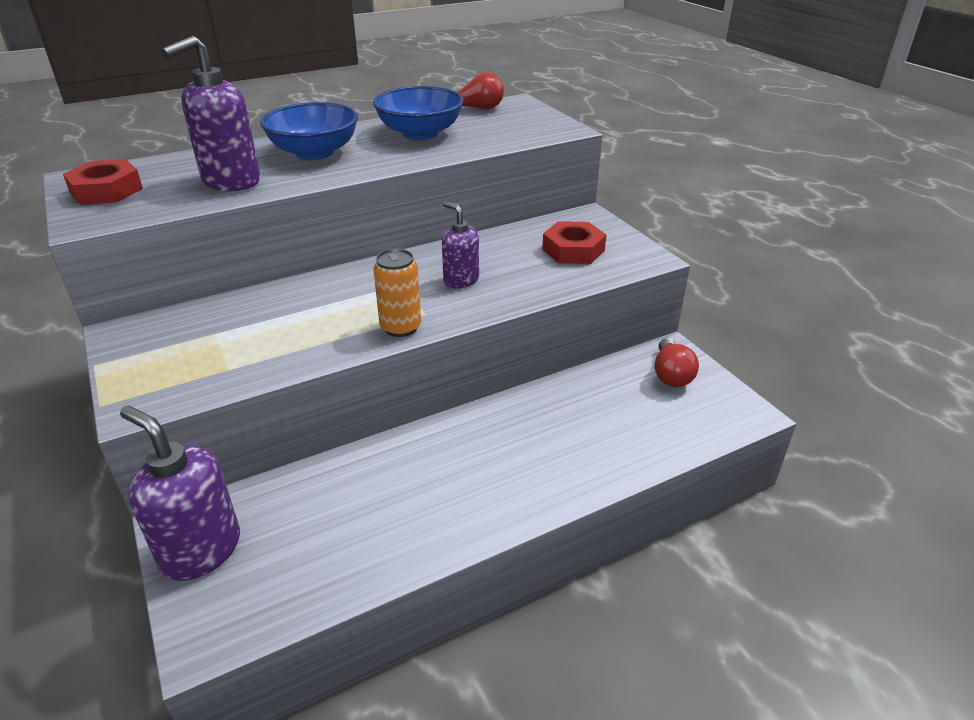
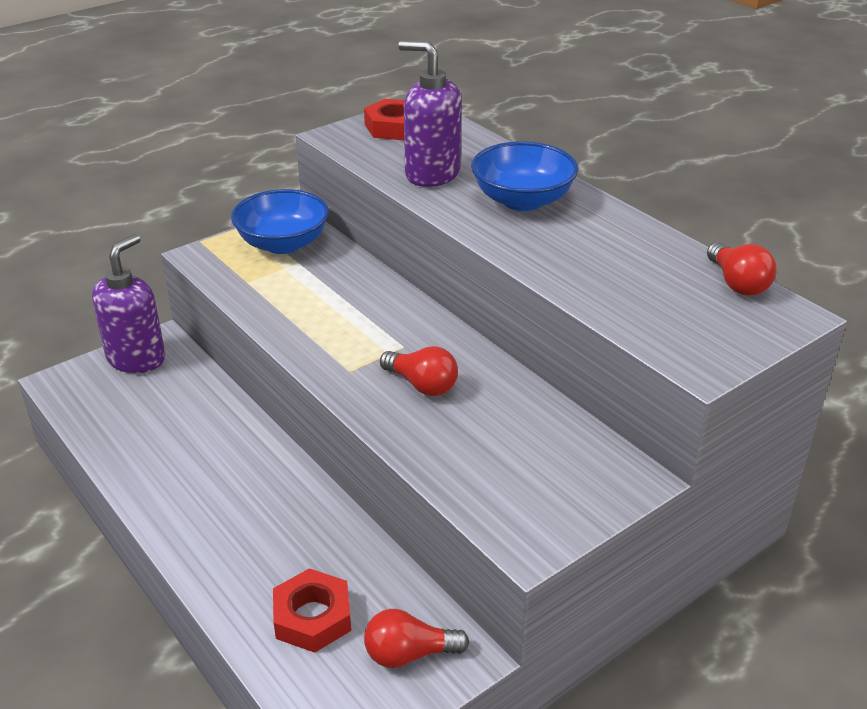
camera: 80 degrees right, 0 degrees up
blue bowl [373,86,464,140] -> blue bowl moved to [231,189,329,254]
orange can [374,249,421,337] -> none
purple soap dispenser [442,201,479,288] -> red light bulb [380,346,458,396]
red nut [542,221,606,264] -> red nut moved to [273,568,351,653]

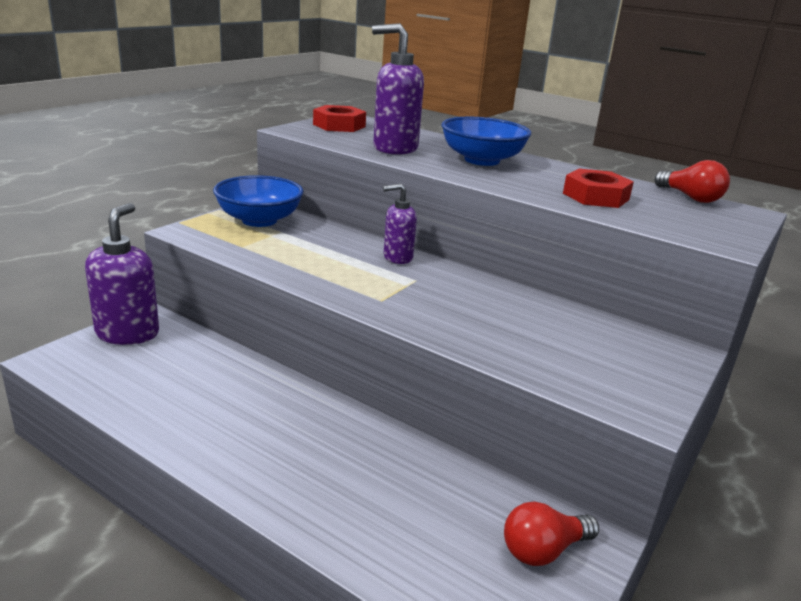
camera: 20 degrees left, 10 degrees down
red nut [273,568,351,653] -> red nut moved to [563,169,634,208]
red light bulb [380,346,458,396] -> none
none -> purple soap dispenser [383,184,417,264]

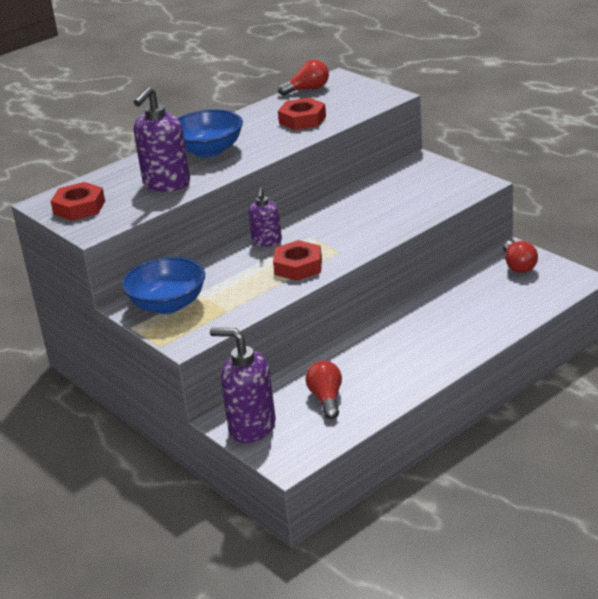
camera: 70 degrees left, 5 degrees up
none -> red nut [273,240,322,281]
none -> red light bulb [306,361,342,419]

